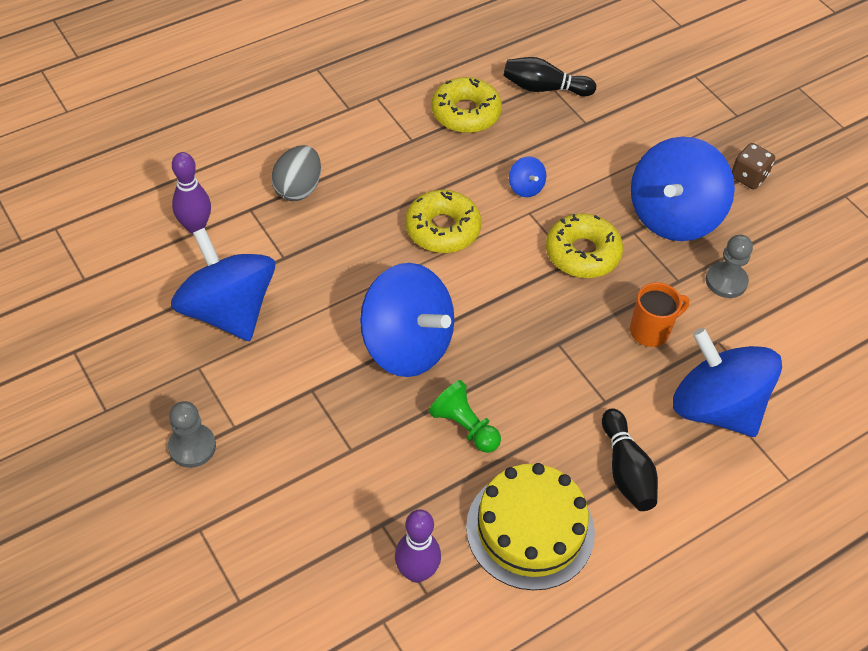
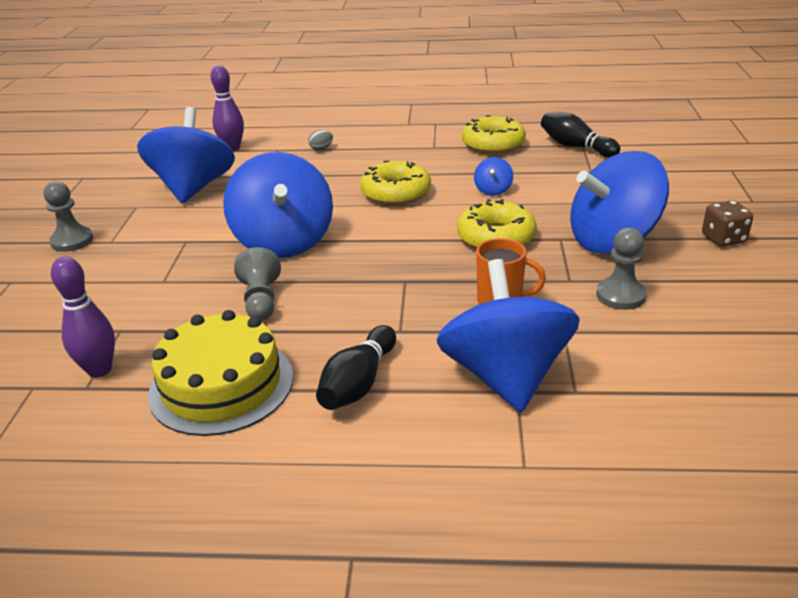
camera: 40 degrees right, 20 degrees down
grey egg [271,145,321,201] -> grey egg [308,130,333,150], size x0.50
green pawn [429,380,501,453] -> grey pawn [234,247,281,321]

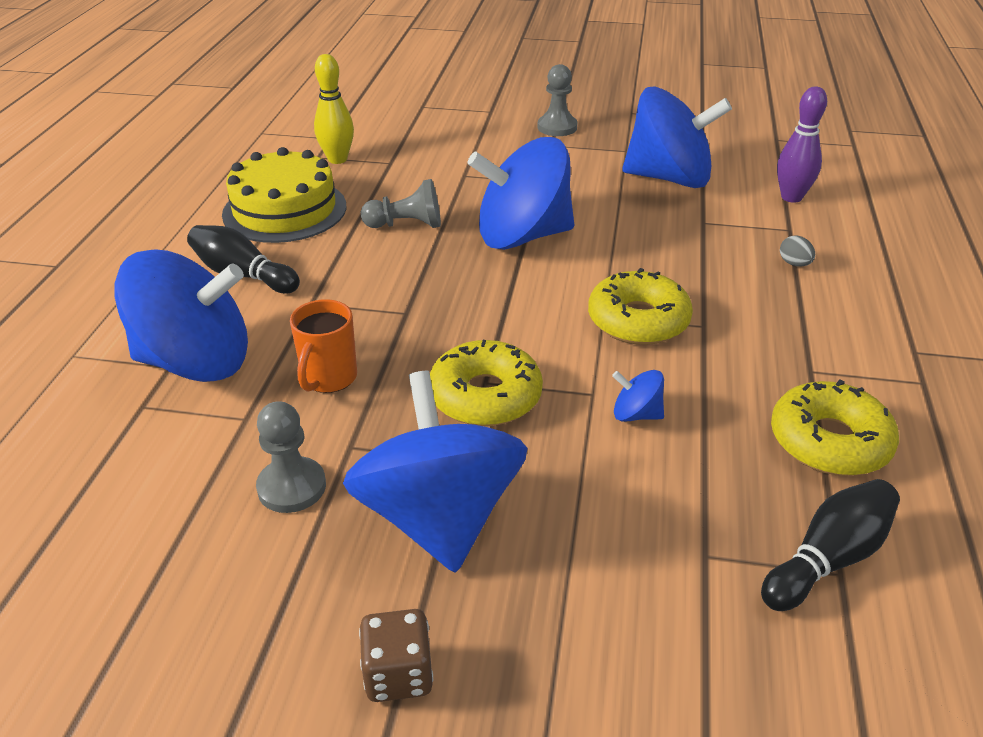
camera: 95 degrees right, 5 degrees up
purple bowling pin [51,256,115,378] -> yellow bowling pin [314,54,354,164]

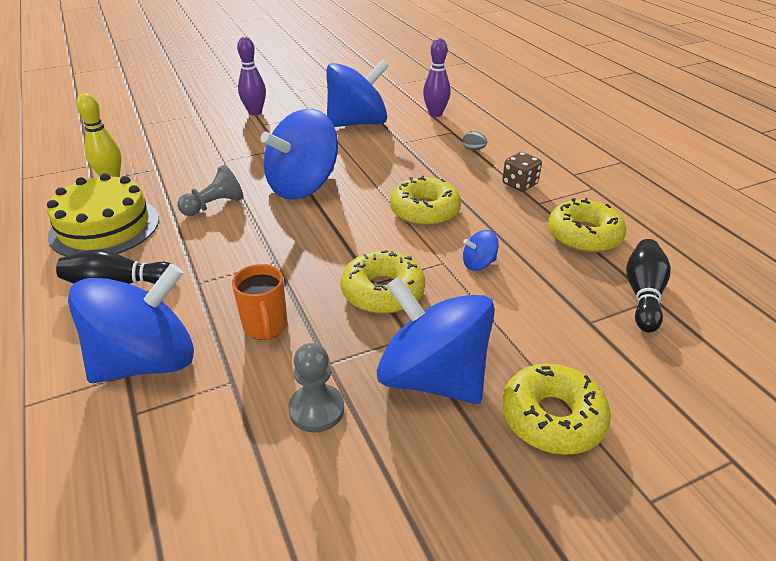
camera: 35 degrees left, 0 degrees up
brown dice [359,609,433,702] -> brown dice moved to [502,152,542,192]
grey pawn [537,64,578,136] -> purple bowling pin [237,37,266,115]
none -> yellow donut [502,363,611,455]

